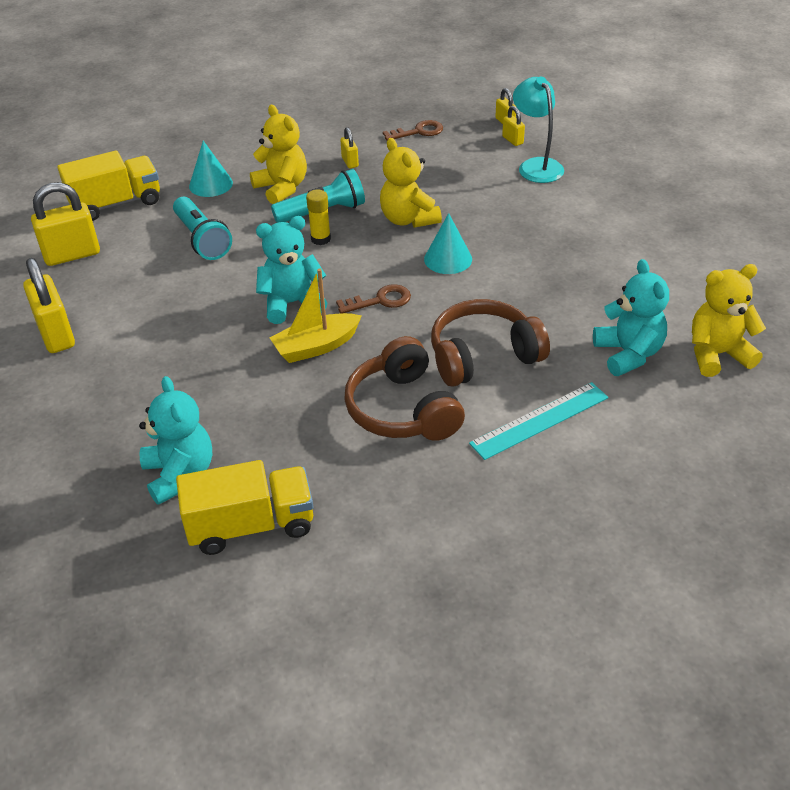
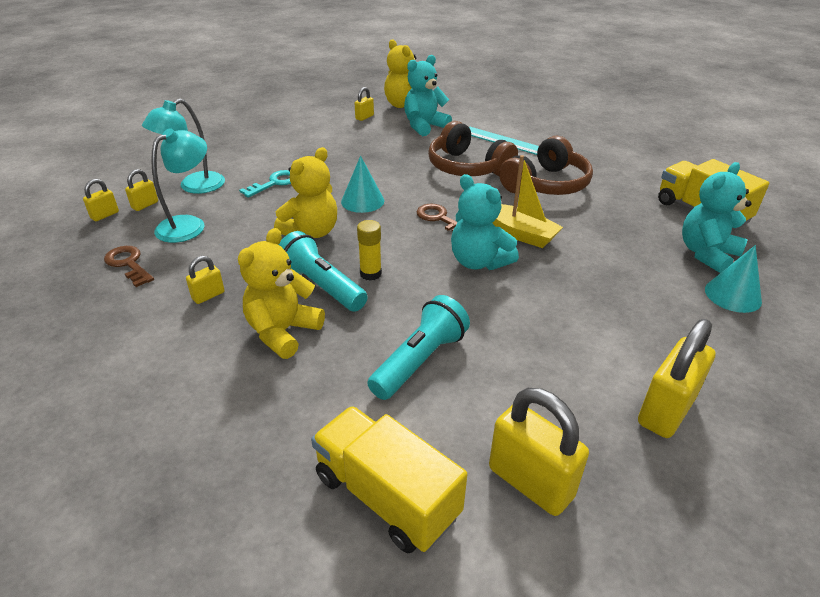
camera: 115 degrees left, 5 degrees down
turquoise cone [189,141,233,197] -> turquoise cone moved to [705,245,762,313]
none -> turquoise lamp [151,128,207,243]
none -> turquoise key [239,170,291,198]
none -> yellow padlock [355,87,374,121]

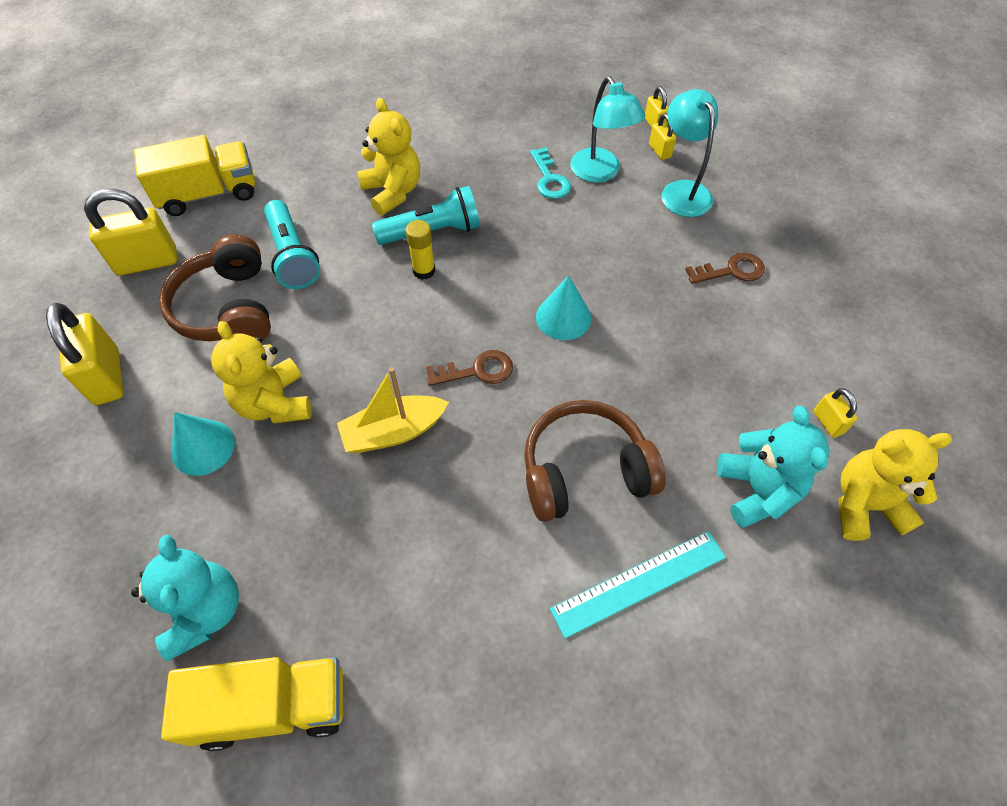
camera: 120 degrees right, 20 degrees up
brown key [104,246,154,287] -> brown key moved to [685,252,765,284]
yellow padlock [186,256,225,304] -> none
turquoise key [239,170,291,198] -> turquoise key moved to [530,147,571,199]
yellow teddy bear [274,147,337,238] -> yellow teddy bear moved to [211,321,311,423]
turquoise teddy bear [451,174,519,270] -> none
brown headphones [499,136,593,195] -> brown headphones moved to [159,234,271,341]
turquoise cone [705,245,762,313] -> turquoise cone moved to [172,412,235,476]

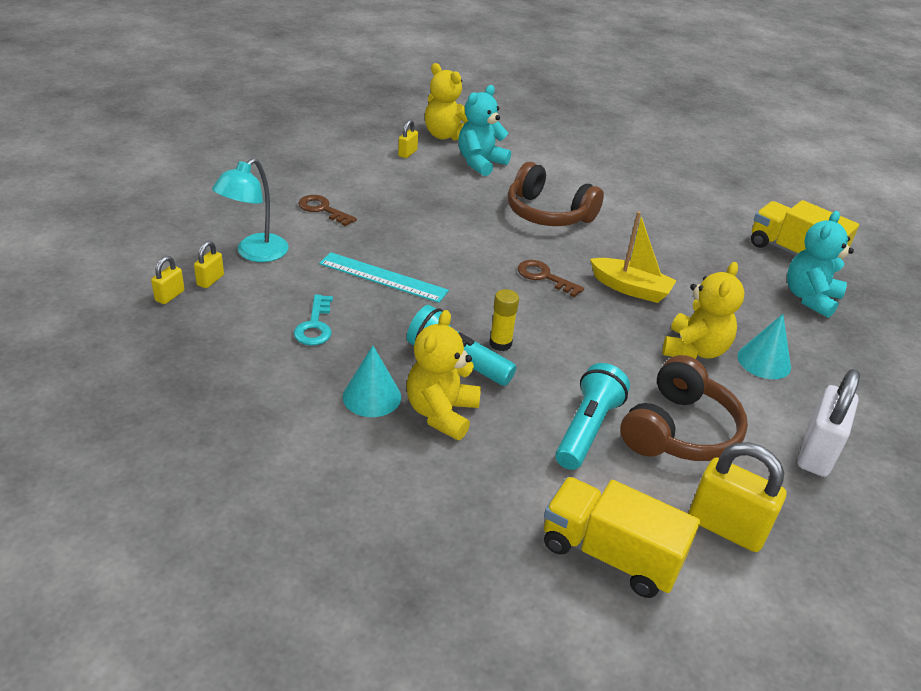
camera: 135 degrees left, 20 degrees down
yellow padlock [46,303,124,405] -> white padlock [797,369,860,477]
turquoise key [530,147,571,199] -> turquoise key turned 150 degrees clockwise [294,294,333,346]
turquoise cone [536,275,591,340] -> turquoise cone moved to [343,346,401,417]
turquoise ruler [550,531,726,638] -> turquoise ruler moved to [319,252,449,303]
turquoise lamp [570,76,645,183] -> none

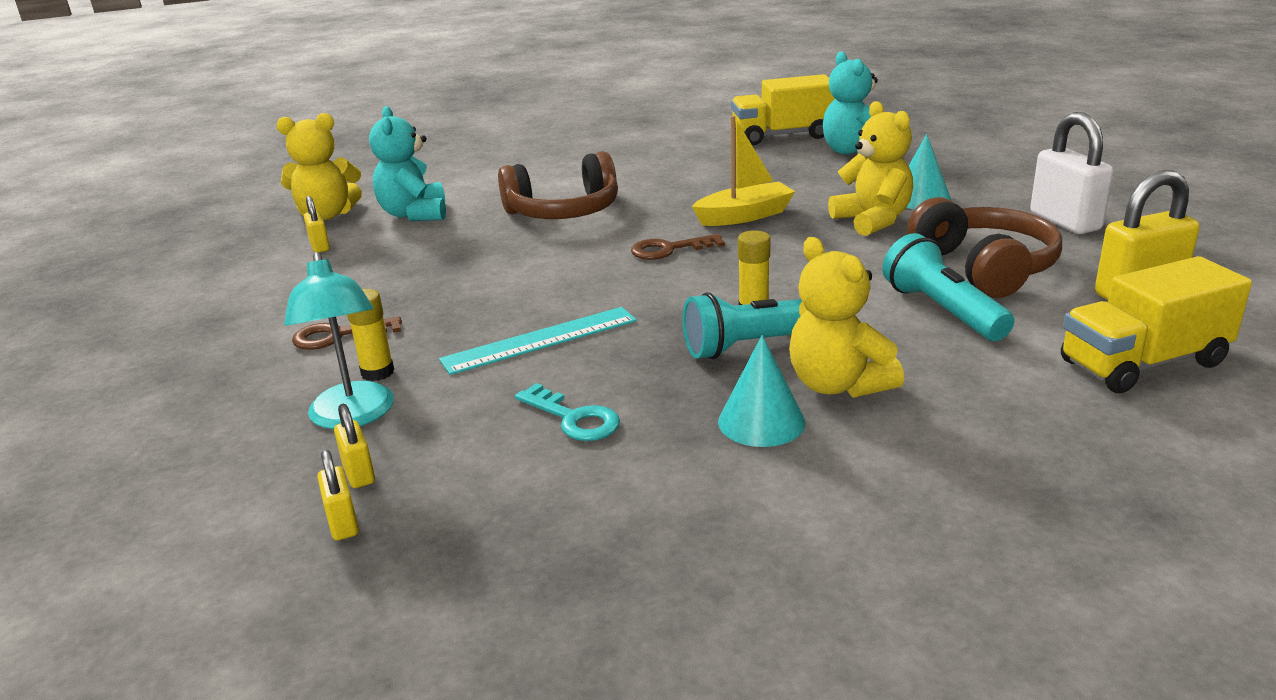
camera: 45 degrees left, 10 degrees down
none -> yellow glue stick [347,289,394,381]

